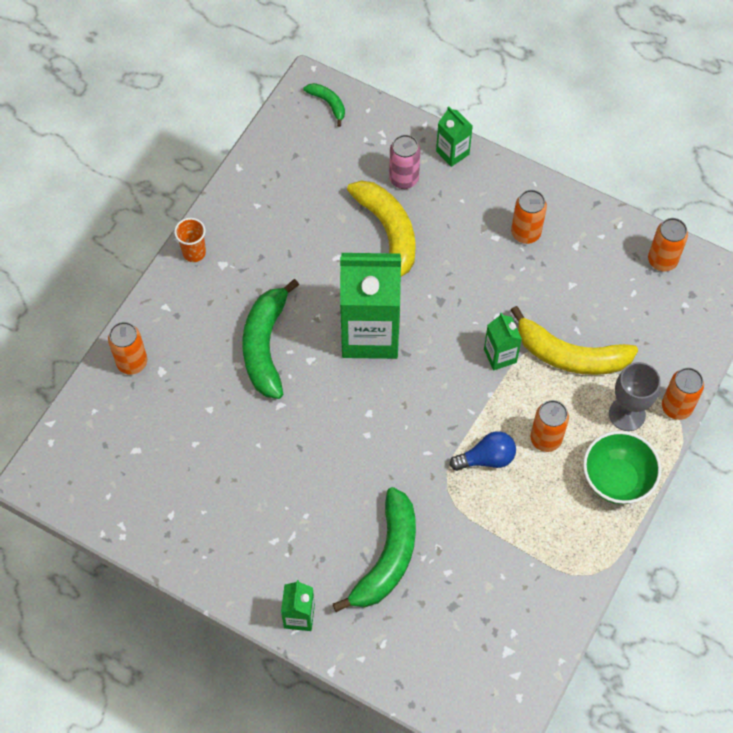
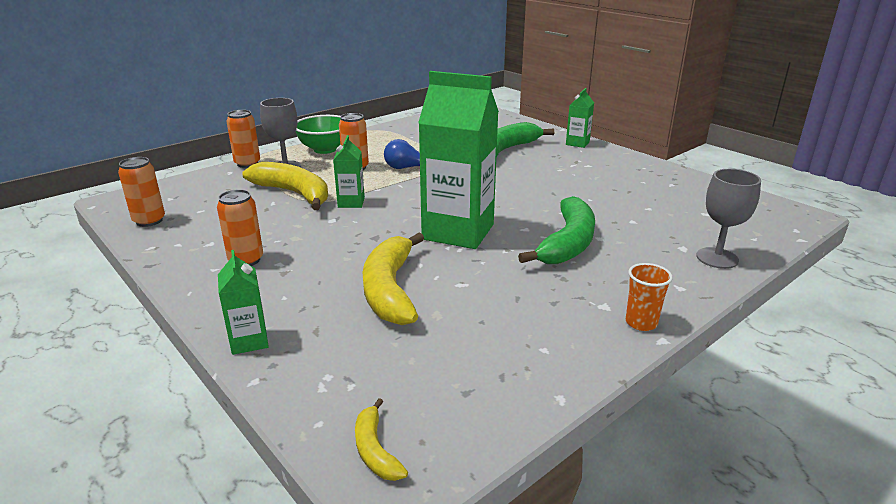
camera: 160 degrees left, 35 degrees down
orange can [108,322,147,375] -> grey goblet [696,169,761,269]
green banana [304,83,345,127] -> yellow banana [355,398,408,481]
pink can [389,135,420,189] -> none

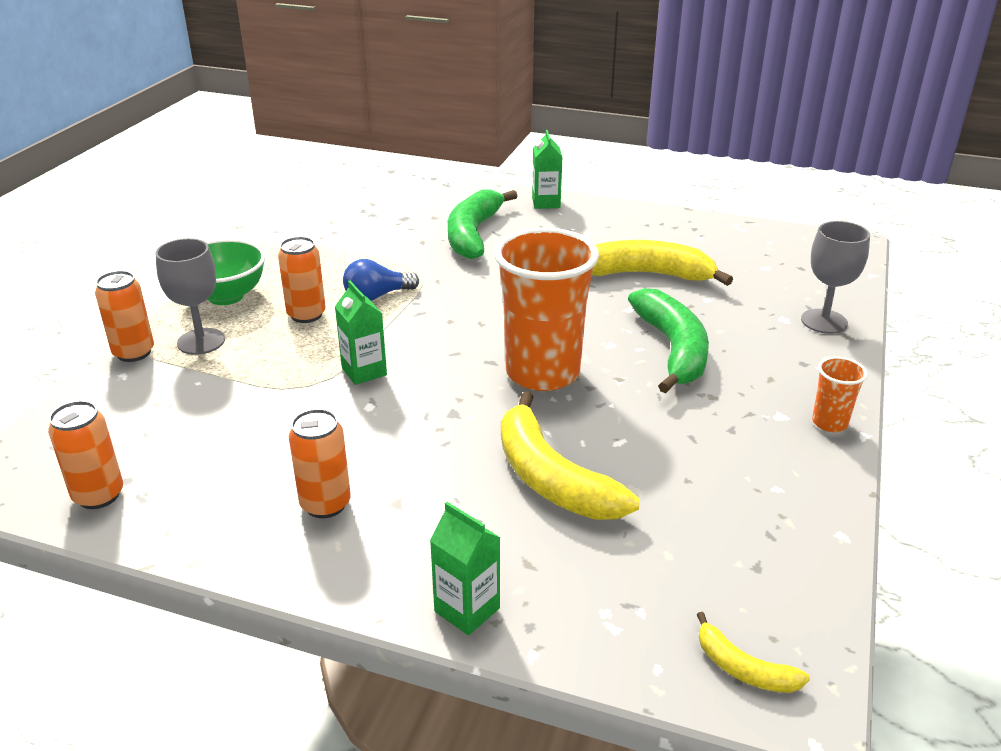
camera: 30 degrees left, 5 degrees up
yellow banana [242,162,328,210] -> yellow banana moved to [592,240,733,286]
green carton [418,71,499,249] -> orange cup [494,228,599,391]

